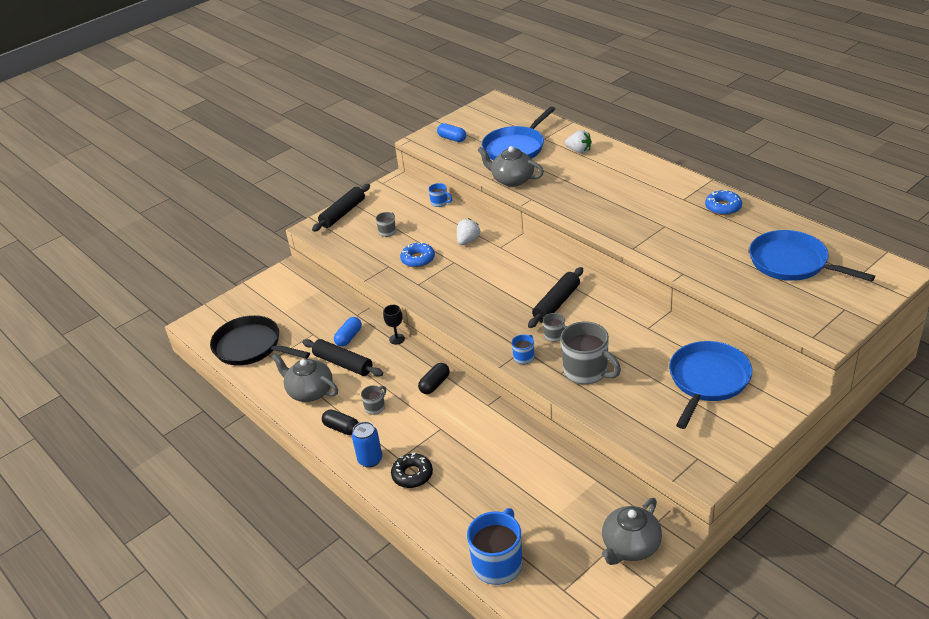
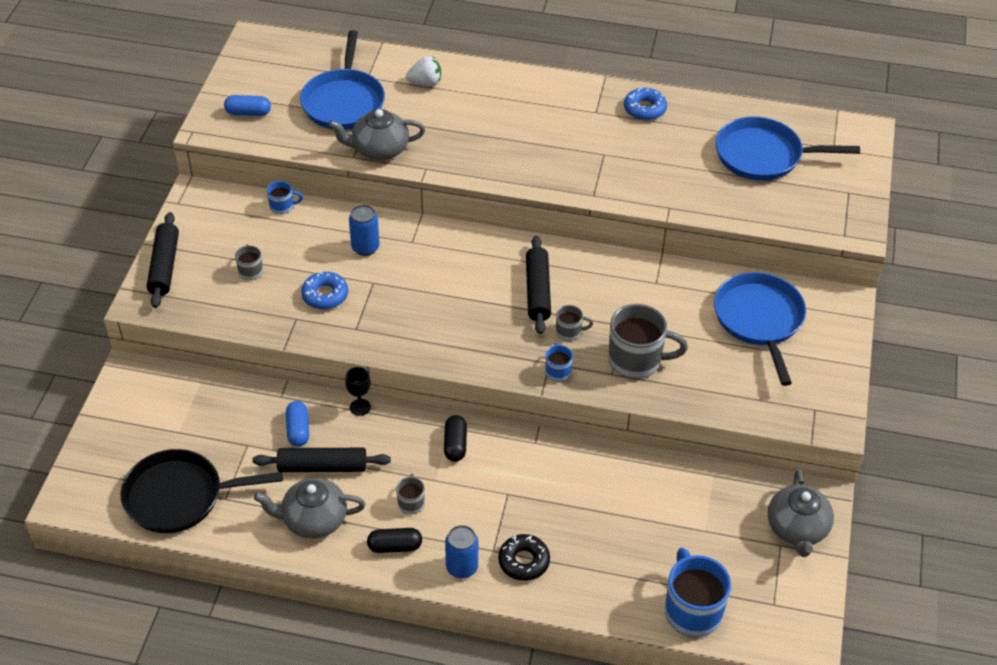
camera: 40 degrees left, 10 degrees up
white strawberry [457,218,481,245] -> blue can [349,205,380,256]

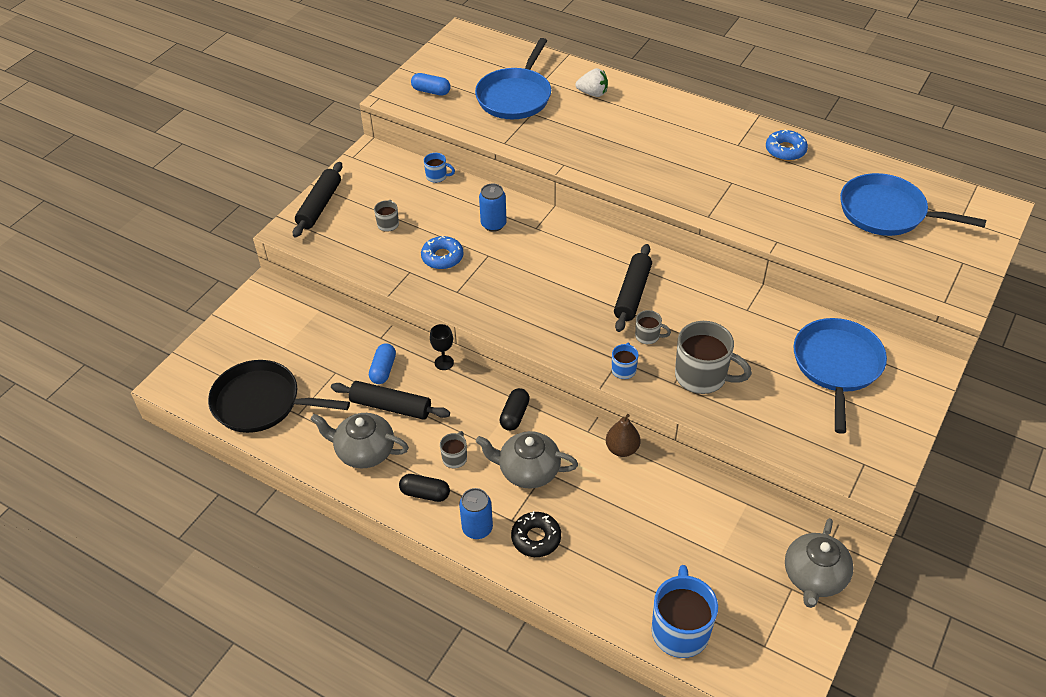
camera: 20 degrees right, 0 degrees up
grey teapot [329,109,425,160] -> grey teapot moved to [476,431,578,488]
none -> brown pear [606,414,640,457]

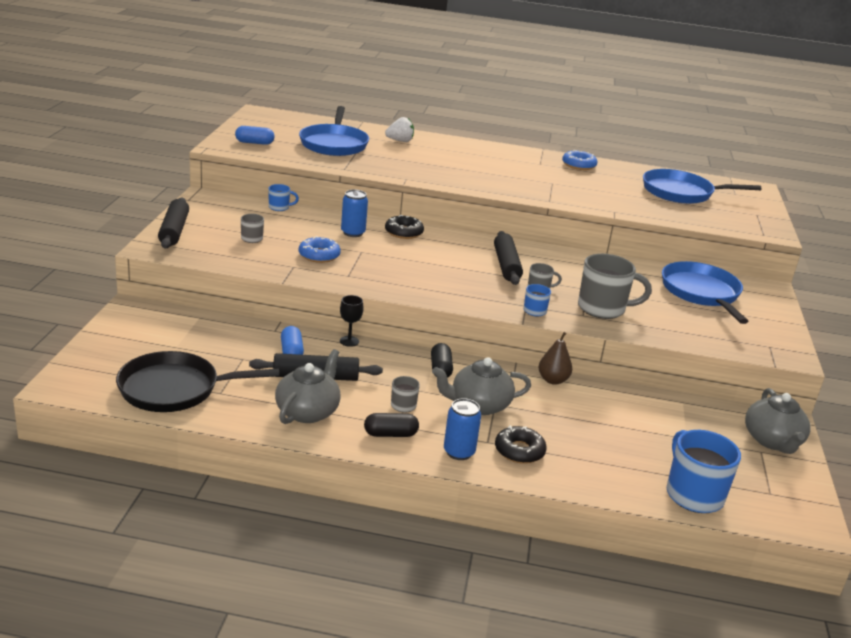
camera: 25 degrees left, 20 degrees down
grey teapot [310,413,409,469] -> grey teapot turned 120 degrees clockwise [275,349,341,424]
none -> black donut [385,215,424,239]

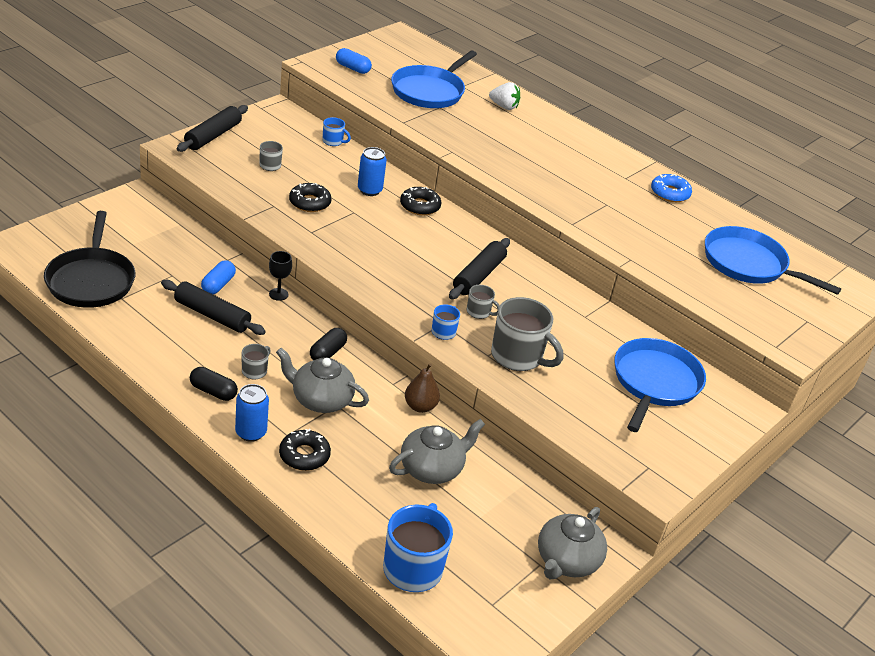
camera: 30 degrees right, 10 degrees up
black pan [116,351,279,412] -> black pan turned 120 degrees counterclockwise [44,211,135,308]
grey teapot [275,349,341,424] -> grey teapot moved to [389,419,485,484]
blue donut [299,236,341,263] -> black donut [289,183,331,212]

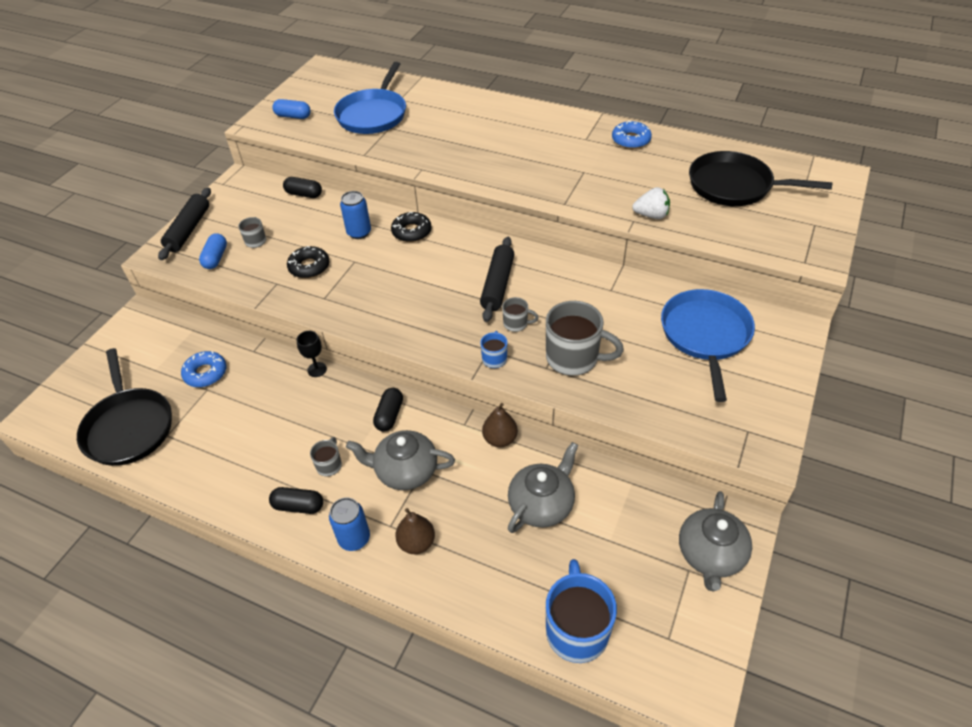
camera: 10 degrees left, 10 degrees up
black rolling pin [161,280,266,335] -> none
blue capsule [201,260,236,294] -> blue capsule moved to [199,233,227,269]
black donut [279,429,331,471] -> brown pear [395,508,435,554]
blue mug [323,117,351,146] -> black capsule [283,177,322,198]
white strawberry [489,82,520,110] -> white strawberry moved to [632,187,670,219]
blue pan [705,226,841,295] -> black pan [689,151,832,206]
none -> blue donut [181,351,227,387]

